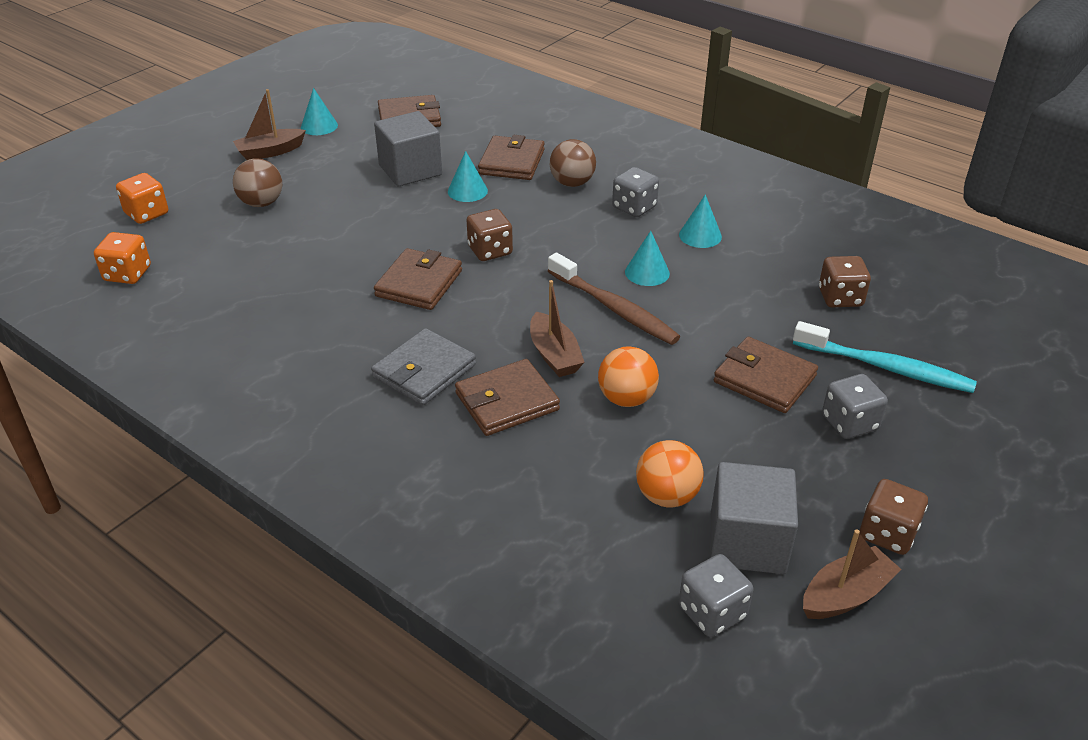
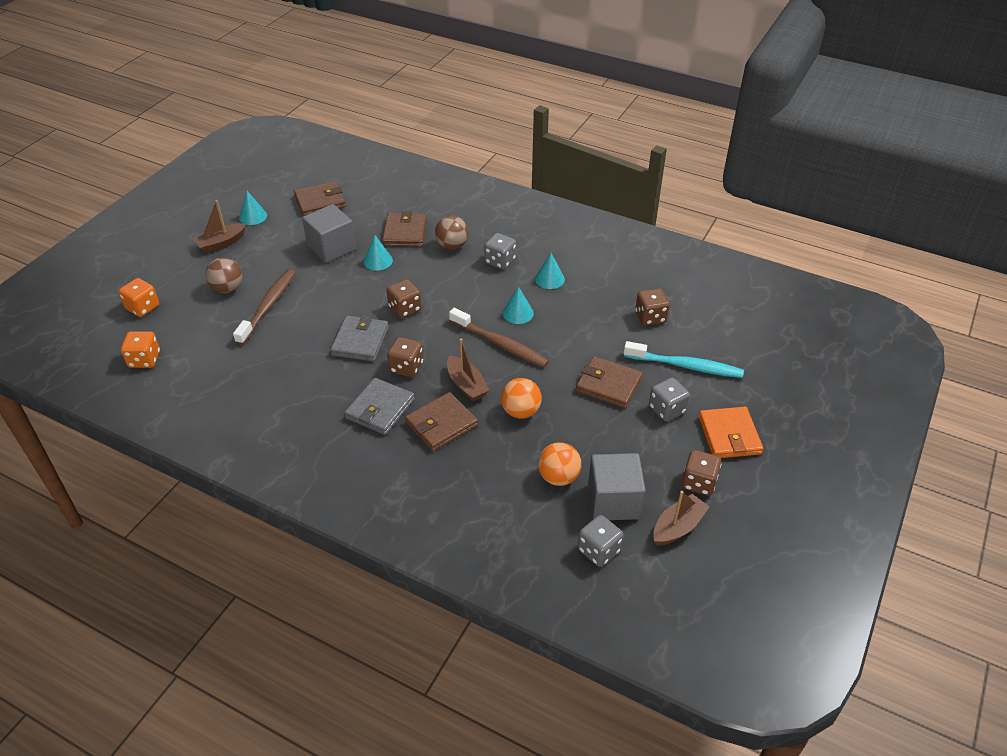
camera: 10 degrees left, 5 degrees up
brown wallet [374,248,462,310] -> grey wallet [330,315,389,361]
none -> brown toothbrush [233,269,296,345]
none -> brown dice [387,337,423,377]
none -> orange wallet [699,407,763,458]

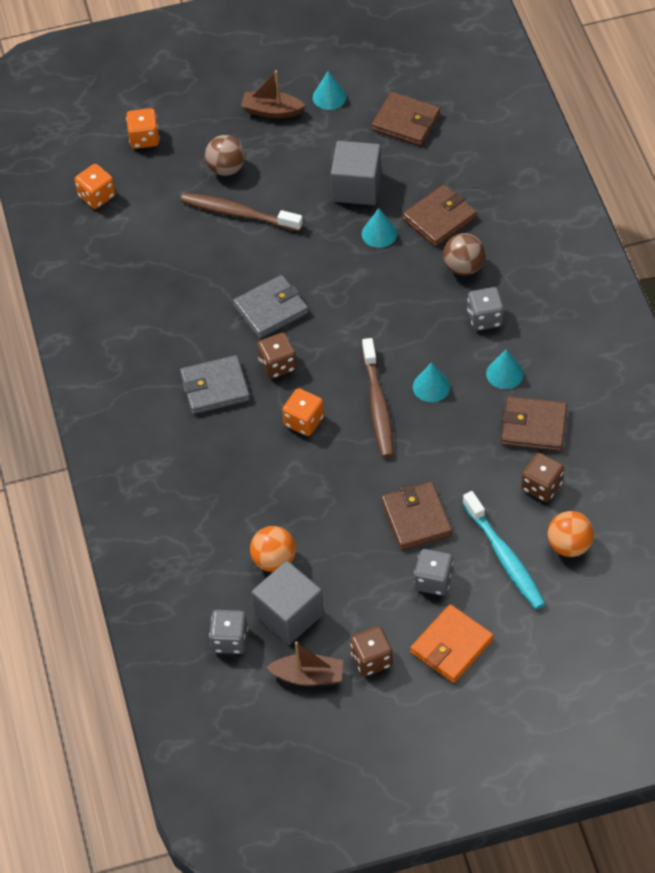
camera: 50 degrees right, 10 degrees up
brown toothbrush [233,269,296,345] -> brown toothbrush turned 135 degrees counterclockwise [181,193,303,232]
brown dice [387,279,422,318] -> none
brown wallet [405,392,478,451] -> brown wallet moved to [501,396,567,451]
brown boat [447,338,489,401] -> orange dice [282,388,324,436]
orange ball [501,378,541,419] -> orange ball moved to [548,511,594,557]

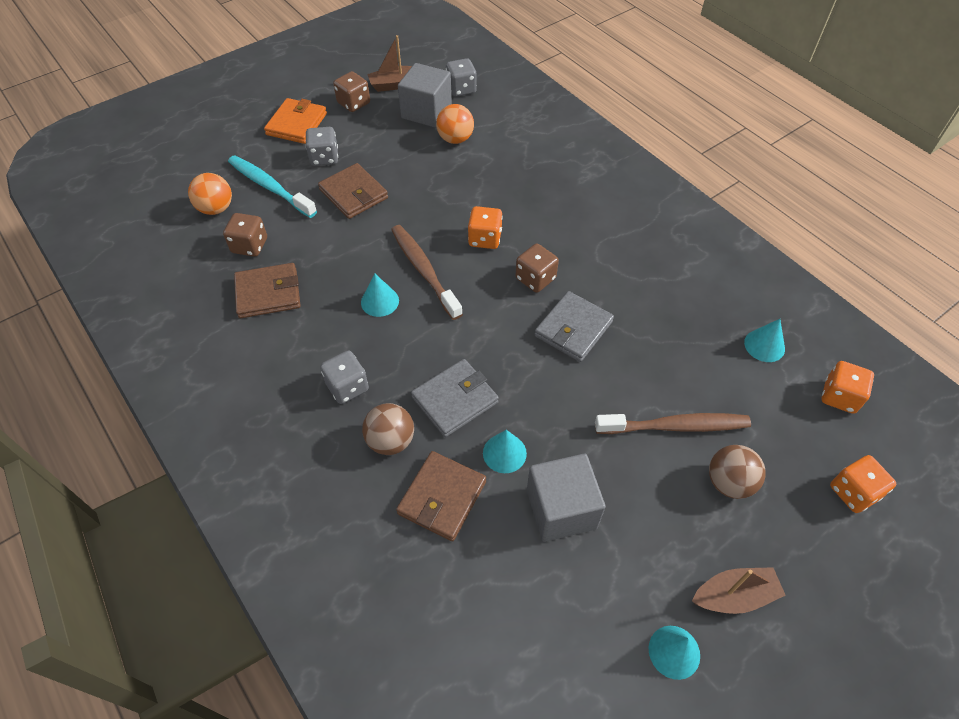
camera: 155 degrees right, 0 degrees up
grey wallet [180,355,250,414] -> grey wallet moved to [411,359,499,437]
brown wallet [372,92,440,146] -> none
turquoise cone [486,349,524,389] -> turquoise cone moved to [744,319,785,362]

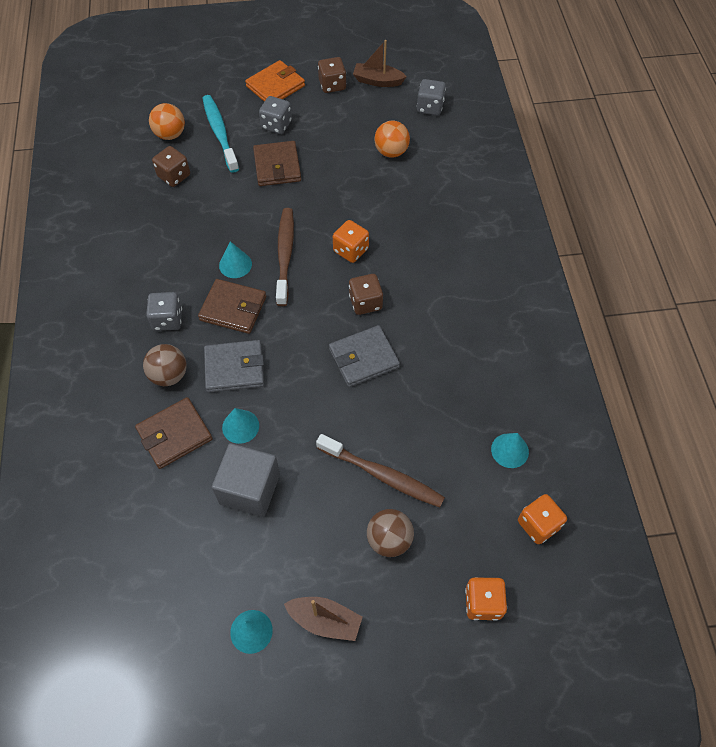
camera: 30 degrees right, 5 degrees up
brown wallet [234,263,301,318] -> brown wallet moved to [198,279,266,334]
grey cube [398,63,452,127] -> none

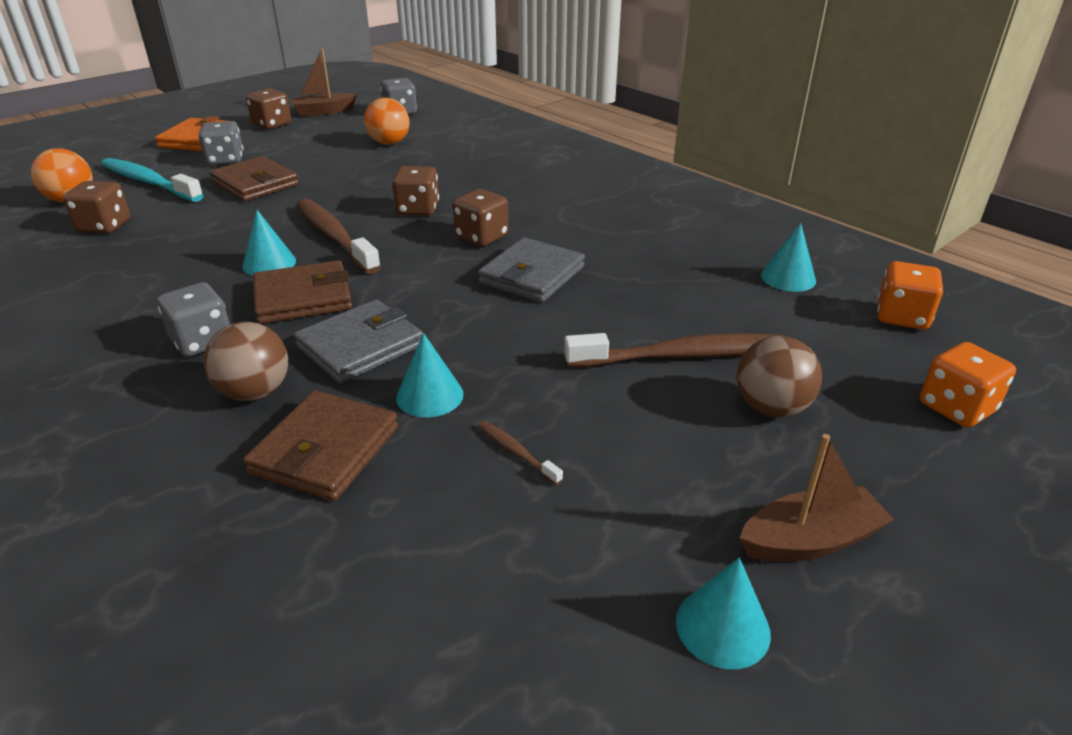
camera: 35 degrees left, 25 degrees down
grey cube [212,443,280,517] -> brown toothbrush [478,421,563,485]
orange dice [333,220,369,263] -> brown dice [392,166,439,216]

